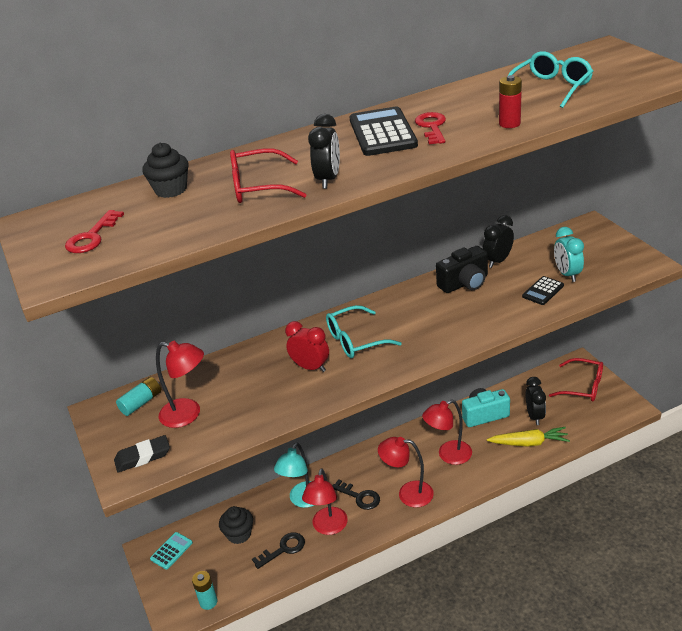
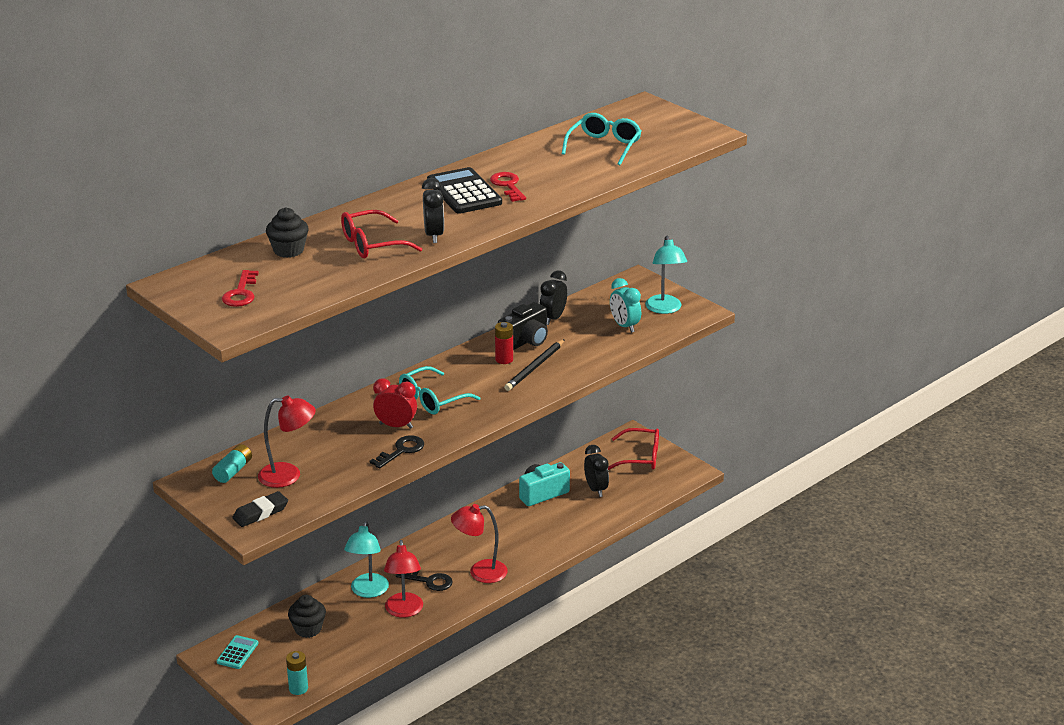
camera: 20 degrees left, 5 degrees down
black key [252,532,305,569] -> black key moved to [370,435,424,469]
red lamp [422,399,472,465] -> none
yellow carrot [487,427,570,447] -> none
red battery [499,75,522,128] -> red battery moved to [495,322,513,364]
black calculator [522,276,564,305] -> none
none -> black pencil [504,339,565,391]
none -> turquoise lamp [645,236,687,314]

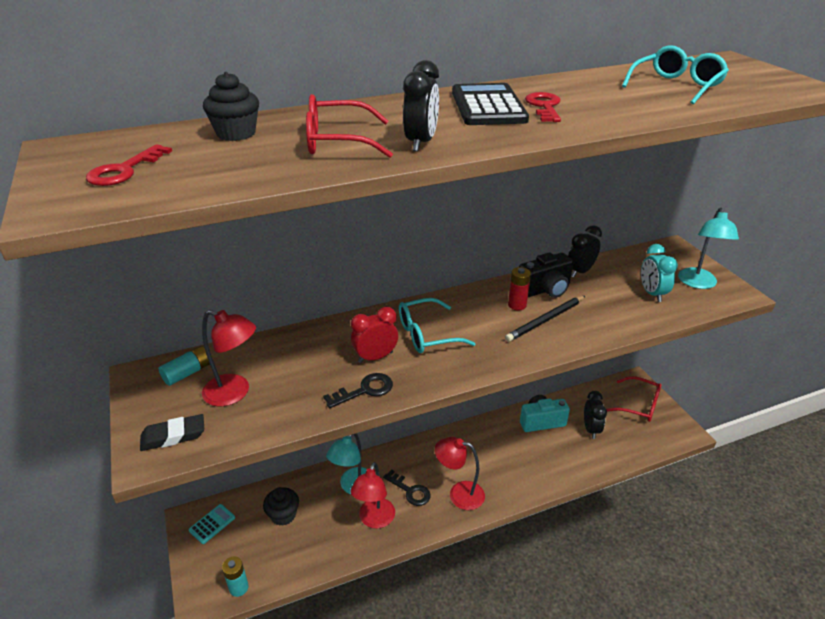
camera: 20 degrees right, 5 degrees up
red clock [373,378,417,429] -> red clock turned 60 degrees counterclockwise [351,307,398,363]

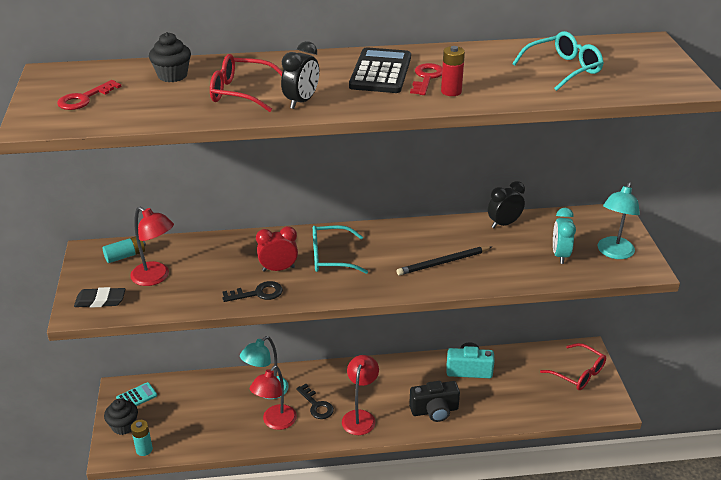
camera: 15 degrees right, 0 degrees up
black cupcake [263,487,299,526] -> black cupcake moved to [104,398,138,435]
red lamp [435,437,485,510] -> red lamp turned 75 degrees clockwise [342,355,379,435]
red battery [508,267,531,310] -> red battery moved to [441,46,465,96]
black camera [519,252,574,298] -> black camera moved to [409,381,460,422]
black clock [584,391,607,439] -> none

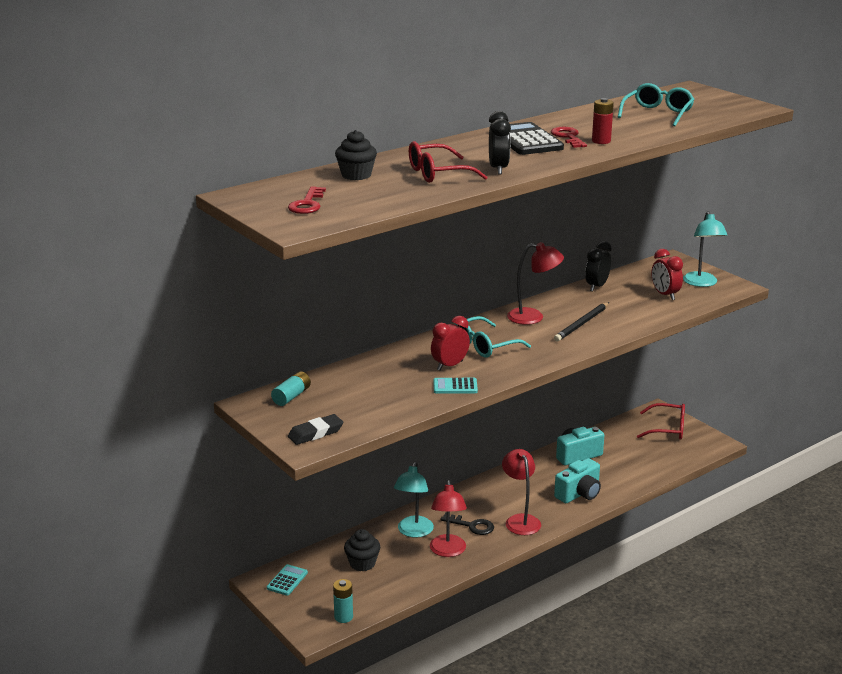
camera: 30 degrees left, 10 degrees down
black cupcake [104,398,138,435] -> black cupcake moved to [344,529,380,571]
red lamp [130,207,174,286] -> red lamp moved to [507,242,564,325]
black key [222,281,283,302] -> turquoise calculator [433,378,478,394]
black camera [409,381,460,422] -> turquoise camera [554,458,601,503]
turquoise clock [553,208,576,264] -> red clock [651,249,683,300]

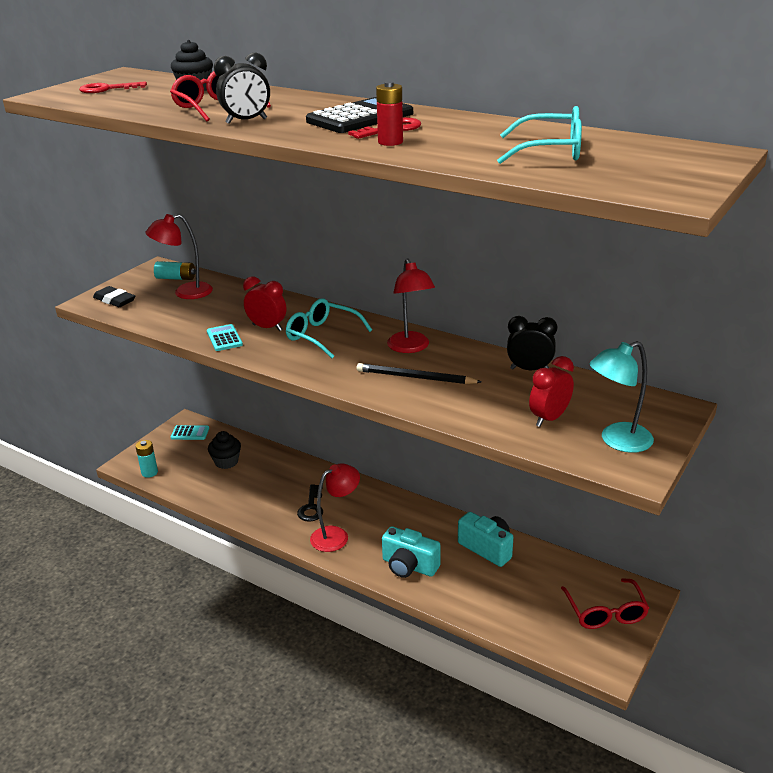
camera: 70 degrees right, 5 degrees up
turquoise lamp [394,462,434,538] -> none
red lamp [430,480,467,557] -> red lamp moved to [145,214,213,299]

